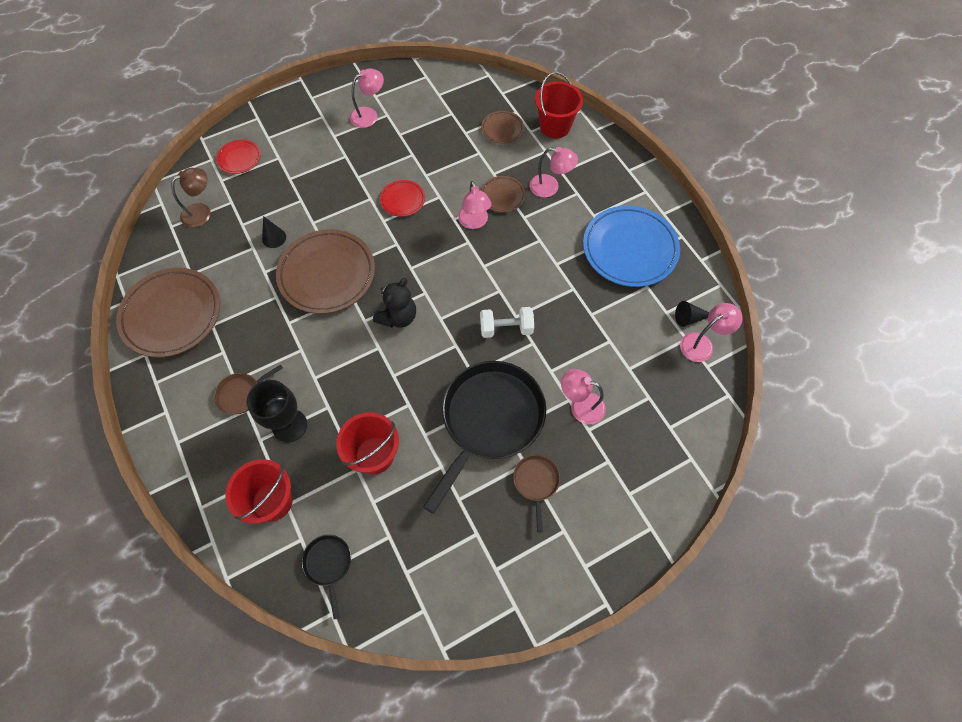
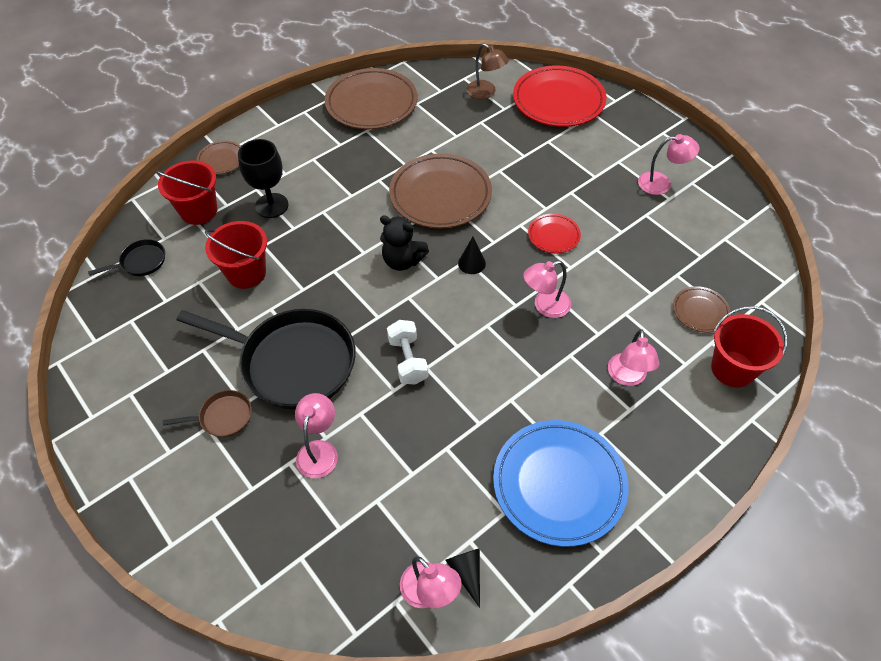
camera: 80 degrees right, 10 degrees down
brown pan [214,364,283,415] -> none
red plate [216,139,261,174] -> red plate [513,66,607,127], size x2.04
black cone [262,216,286,248] -> black cone moved to [458,237,486,274]
pink lamp [350,68,384,128] -> pink lamp turned 45 degrees counterclockwise [638,134,700,195]
brown plate [481,176,525,212] -> brown plate moved to [197,141,241,174]

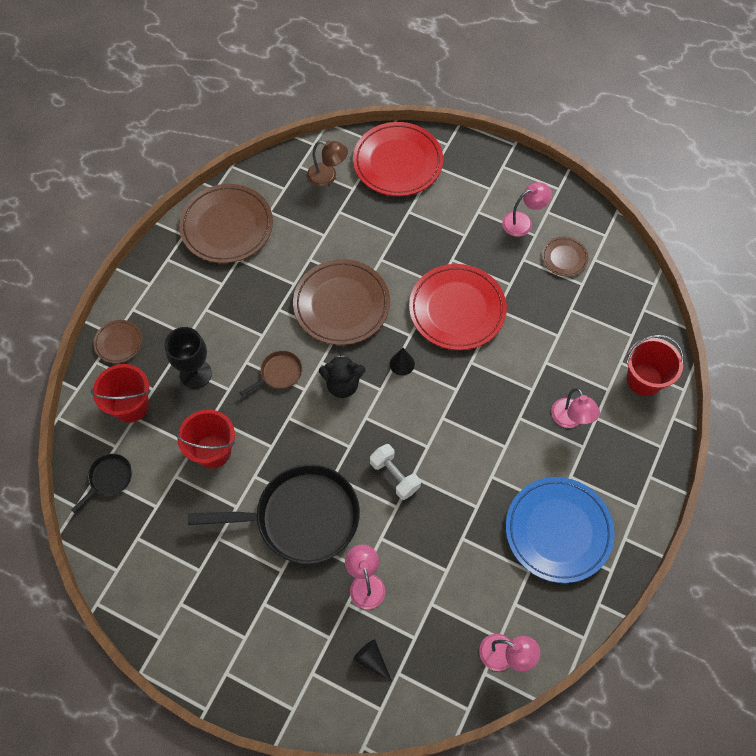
camera: 25 degrees left, 10 degrees up
brown pan [163,390,252,437] -> brown pan moved to [239,351,302,396]
black cone [445,548,480,608] -> black cone moved to [353,639,392,682]
pink lamp [523,261,571,318] -> none
red plate [528,214,581,253] -> red plate [409,264,507,350], size x2.04
brown plate [673,286,731,332] -> brown plate moved to [542,236,589,277]

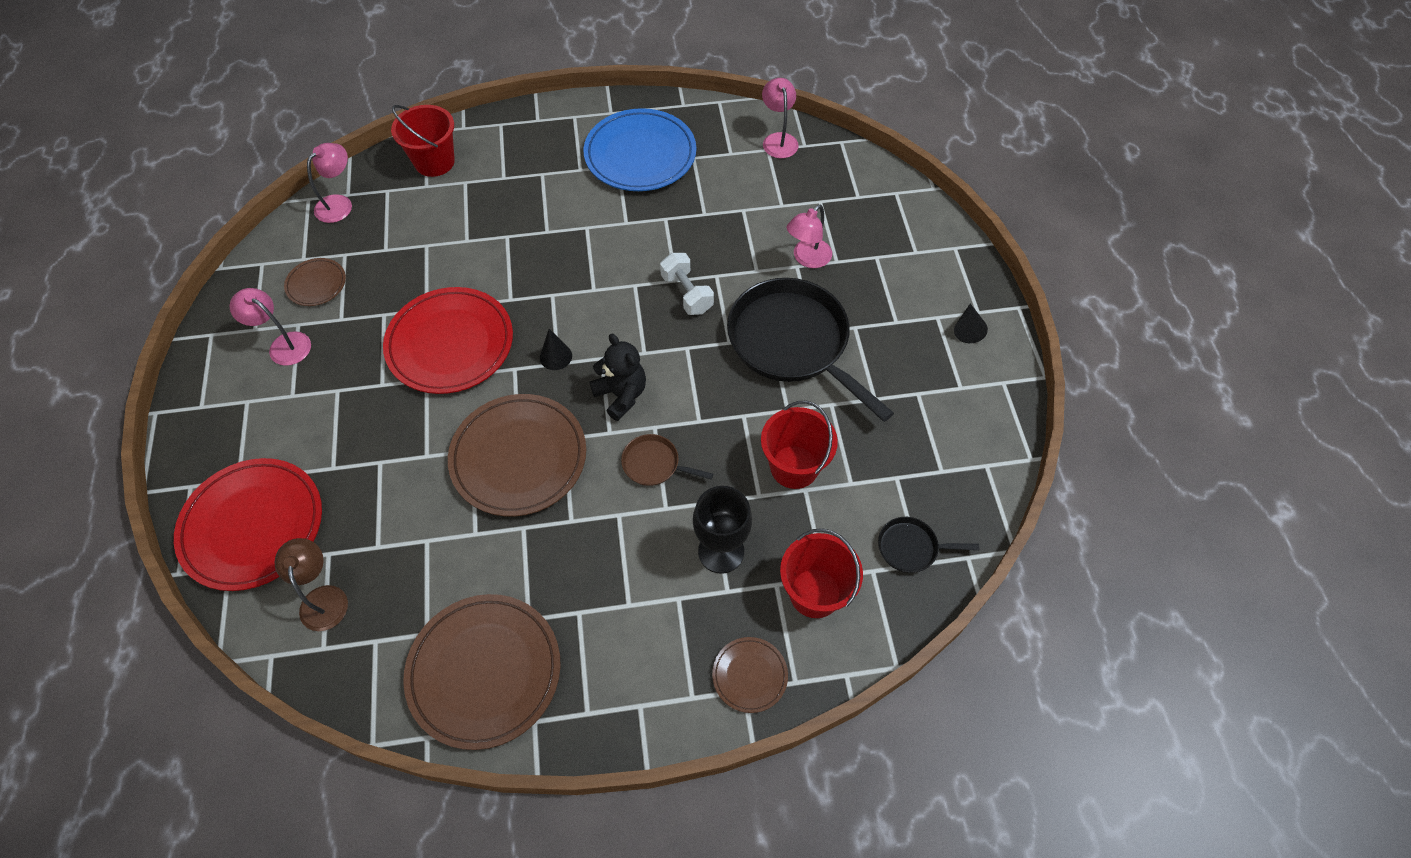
camera: 125 degrees left, 5 degrees down
black cone [353,639,392,682] -> black cone moved to [954,304,988,343]
white dumbbell [370,444,421,500] -> white dumbbell turned 45 degrees counterclockwise [660,253,714,315]
pink lamp [551,388,600,428] -> pink lamp moved to [307,143,352,223]

